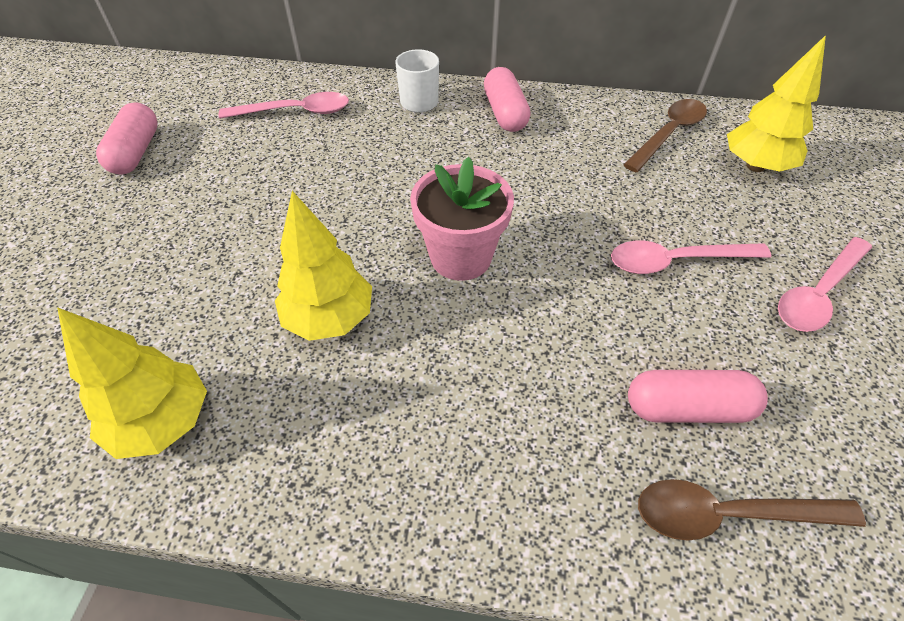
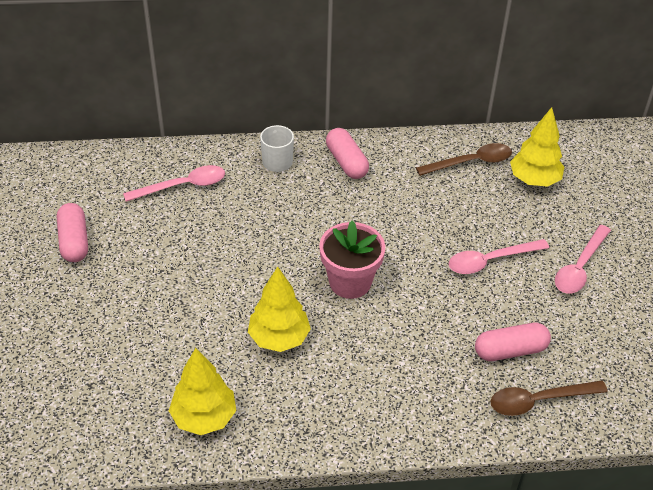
camera: 15 degrees left, 5 degrees down
brown spoon [623,99,707,172] -> brown spoon turned 45 degrees clockwise [416,143,512,176]

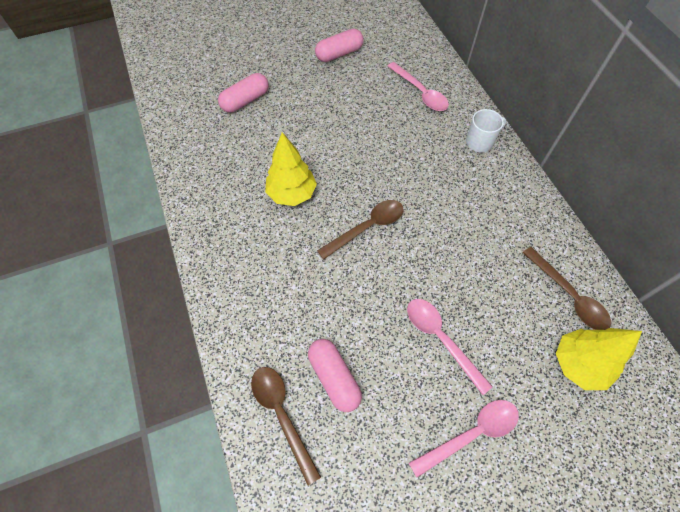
camera: 75 degrees right, 15 degrees up
yellow tree [169,348,236,435] -> none
pink flower pot [319,221,385,299] -> brown spoon [317,200,403,260]
pink capsule [326,128,369,179] -> pink capsule moved to [218,73,269,113]
pink spoon [555,225,611,293] -> pink spoon turned 135 degrees clockwise [409,400,519,478]

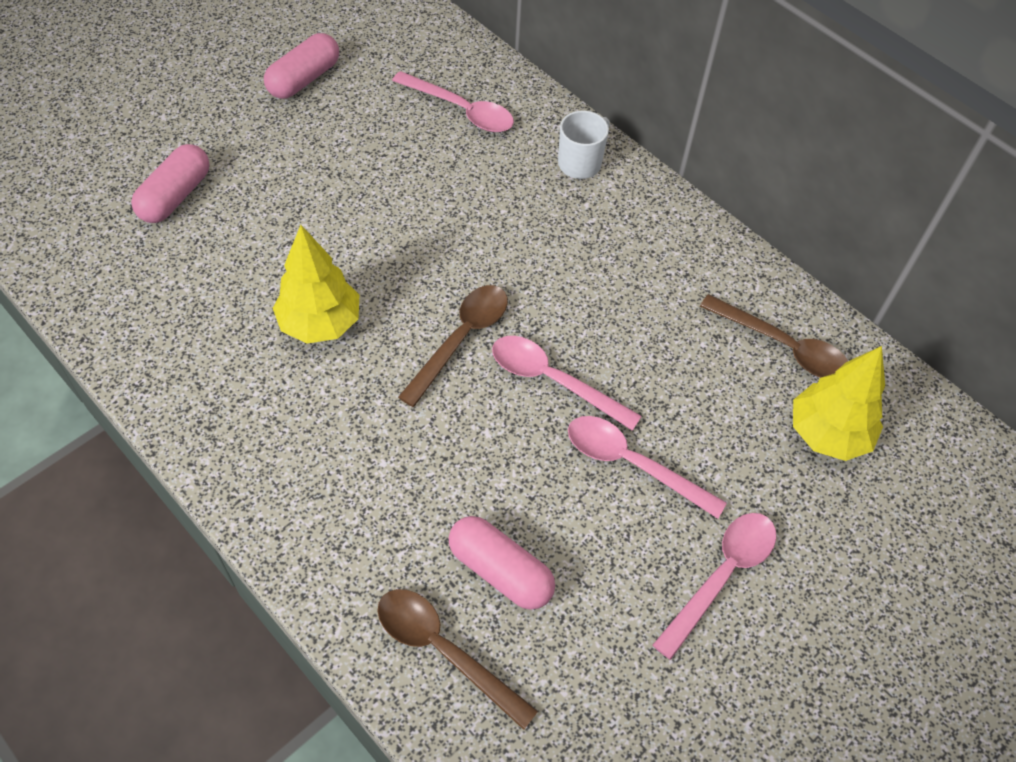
camera: 25 degrees left, 5 degrees down
none -> pink spoon [492,336,642,431]

